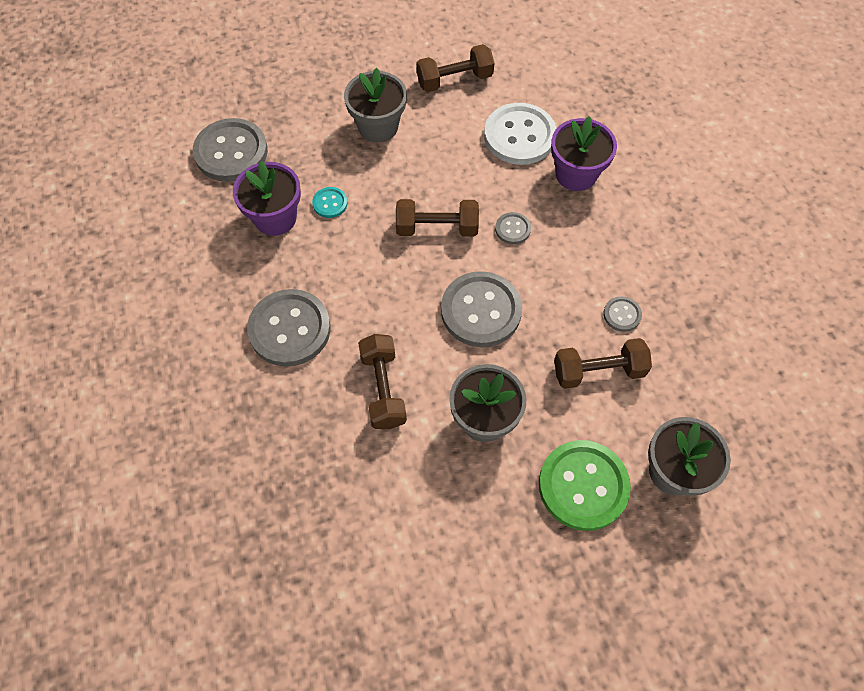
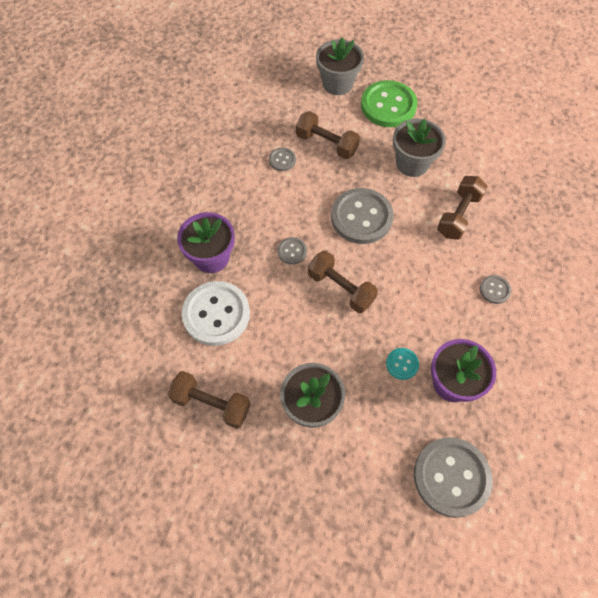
camera: 140 degrees left, 0 degrees up
grey button [247,289,331,367] -> grey button [480,275,511,304], size x0.46

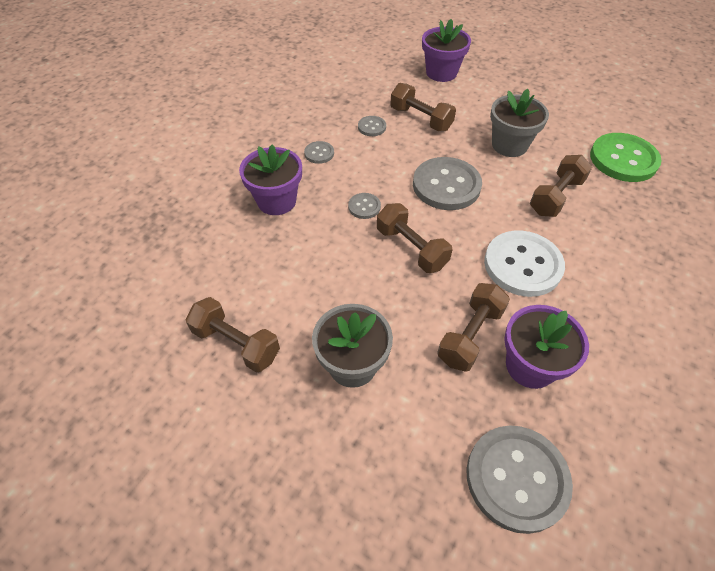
camera: 10 degrees right, 10 degrees down
white button [182,281,250,346] -> white button moved to [484,230,565,297]
grey flower pot [316,37,364,95] -> purple flower pot [422,19,471,82]
green button [361,80,418,127] -> green button moved to [590,133,662,182]
turquoise button [386,348,419,380] -> brown dumbbell [437,283,510,372]
grey button [480,275,511,304] -> grey button moved to [304,141,334,164]

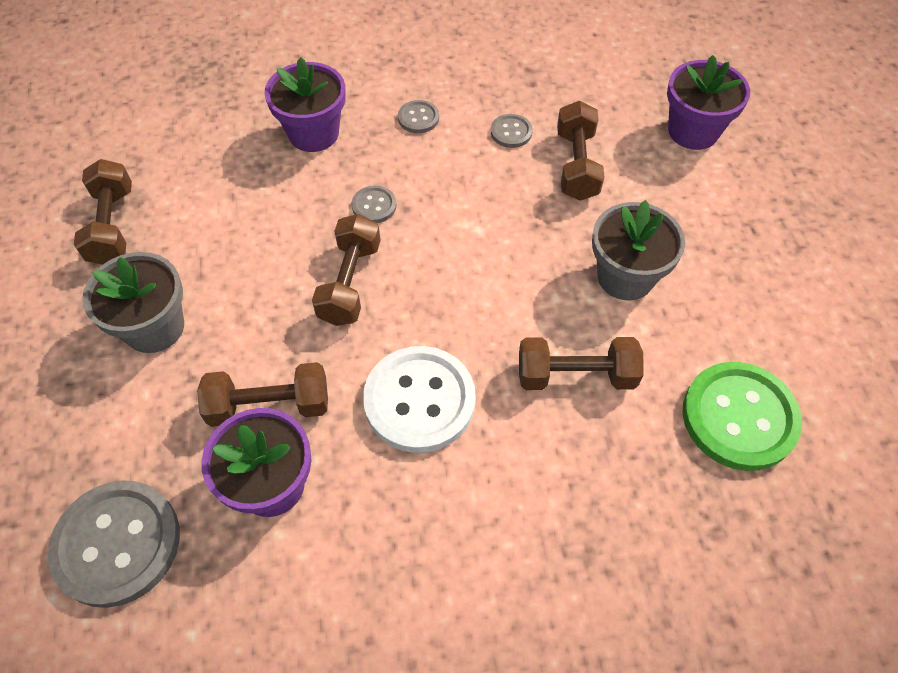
camera: 50 degrees right, 5 degrees up
grey button [413,157,482,210] -> none

